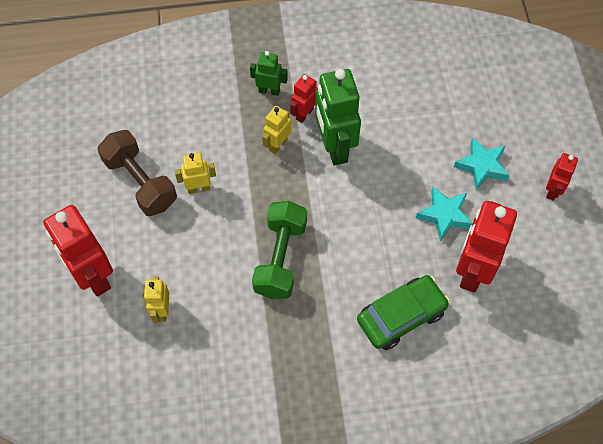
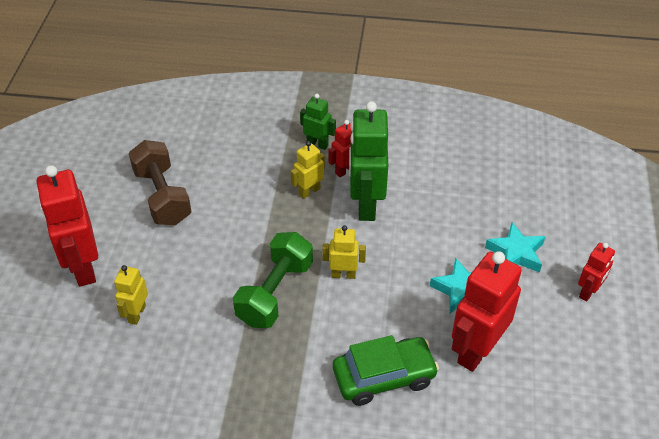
camera: 15 degrees right, 15 degrees down
yellow robot [175,153,216,194] -> yellow robot moved to [322,225,366,279]

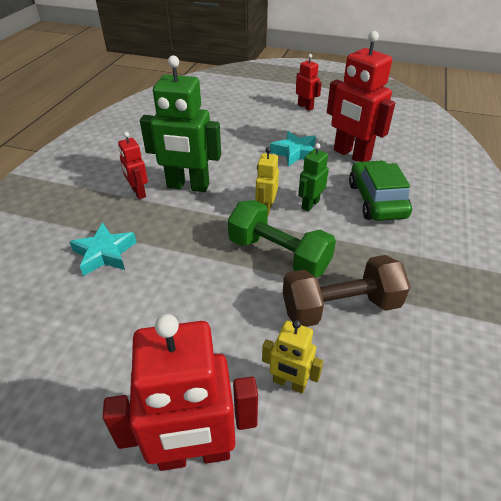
camera: 80 degrees left, 5 degrees down
brown dumbbell [129,140,192,225] -> brown dumbbell moved to [283,255,410,327]
yellow robot [291,141,325,199] -> none
green robot [300,94,336,150] -> green robot moved to [298,143,329,212]
turquoise star [485,222,546,272] -> turquoise star moved to [70,223,137,276]

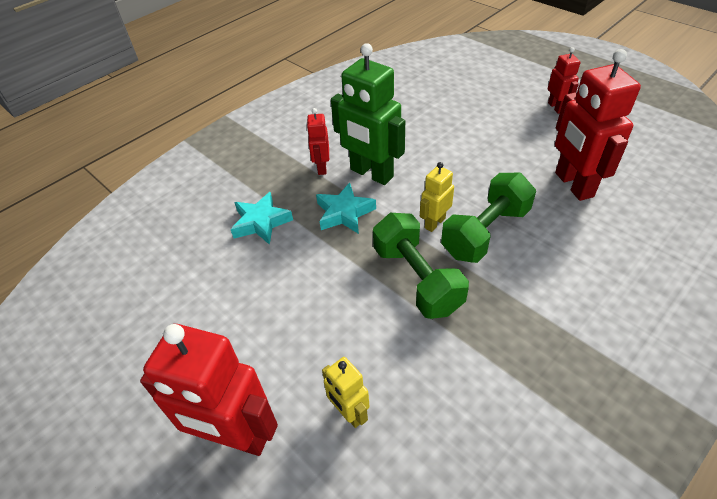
camera: 30 degrees right, 5 degrees up
turquoise star [270,131,316,166] -> turquoise star moved to [316,183,376,234]
brown dumbbell [283,255,410,327] -> none
green robot [298,143,329,212] -> green dumbbell [441,173,536,263]
green car [349,160,412,221] -> none

